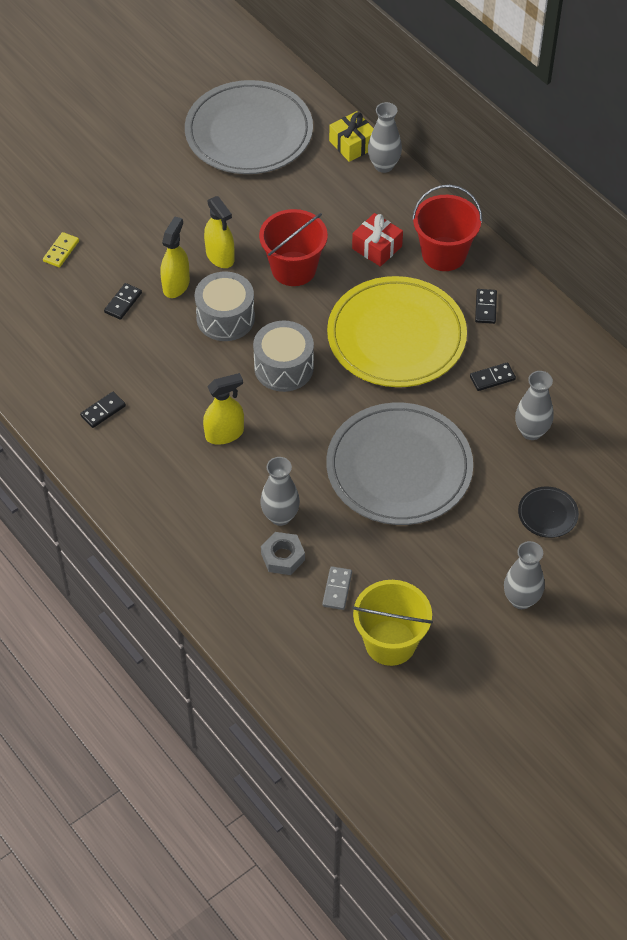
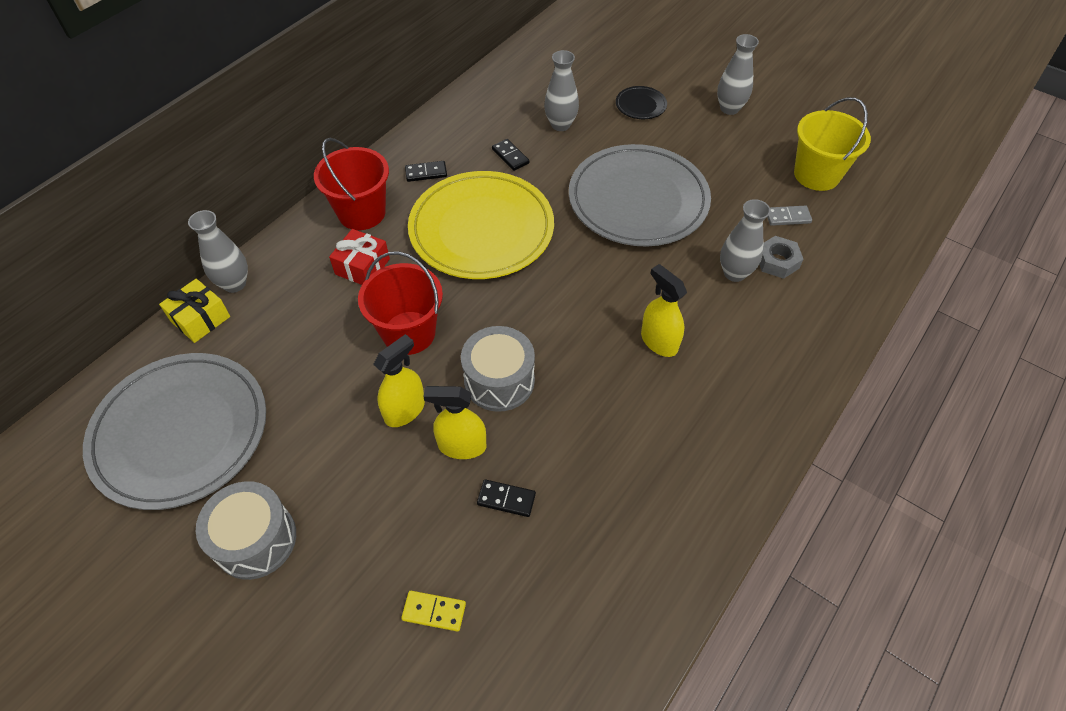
camera: 105 degrees left, 0 degrees up
black domino [80,392,126,428] -> none
grey drum [253,320,314,392] -> grey drum moved to [196,481,296,580]

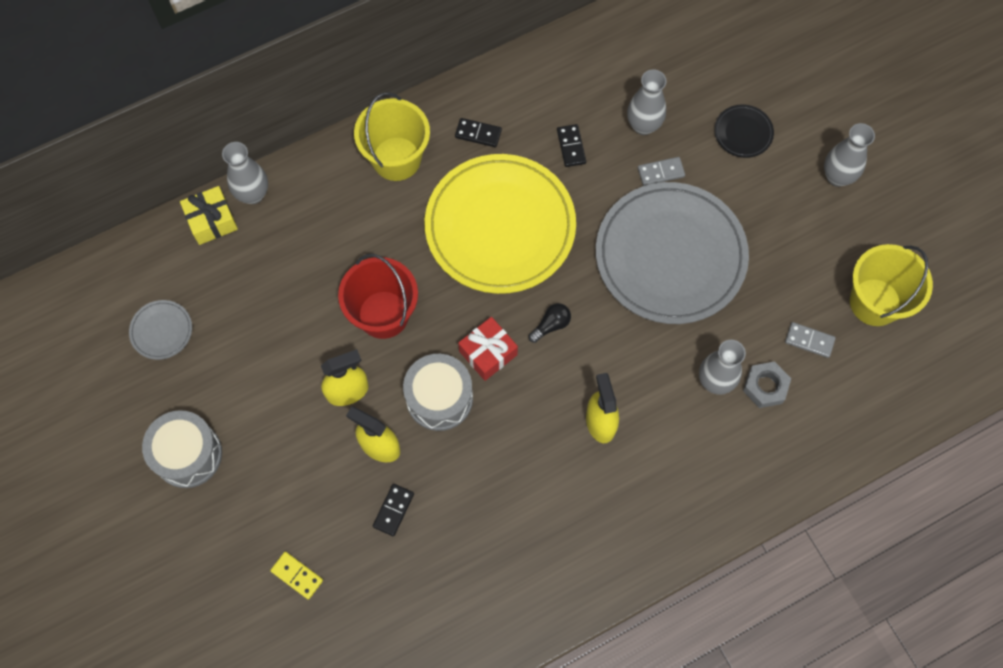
camera: 25 degrees right, 15 degrees up
grey plate [83,353,266,510] -> grey plate [129,300,192,360], size x0.40
red bucket [314,138,389,230] -> yellow bucket [354,92,430,181]
red gift [329,229,390,285] -> red gift moved to [458,317,518,381]
black domino [477,479,536,517] -> black domino turned 75 degrees clockwise [373,484,414,536]
none -> black light bulb [529,303,571,343]
none -> grey domino [638,157,685,186]

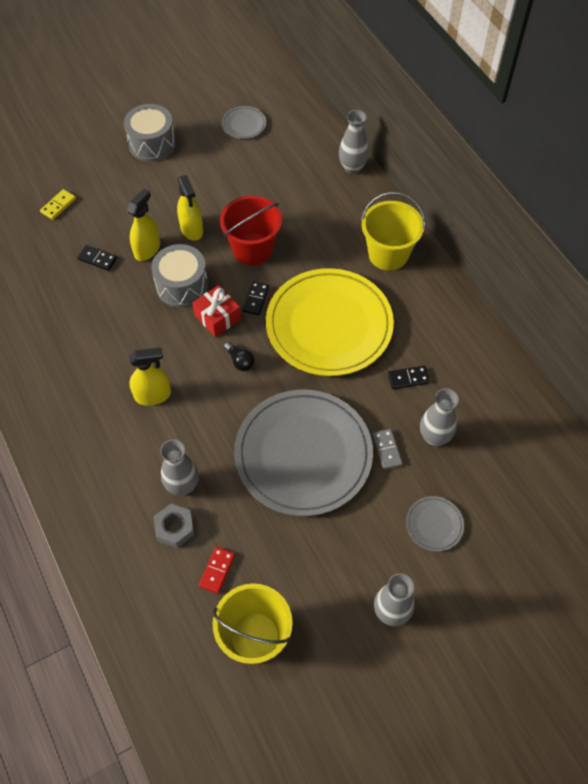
camera: 90 degrees right, 10 degrees down
yellow gift [180,186,238,245] -> none
black domino [455,118,502,147] -> black domino moved to [242,281,270,316]
black plate [714,104,774,158] -> grey plate [406,496,464,552]
grey domino [785,322,836,358] -> red domino [199,547,235,594]

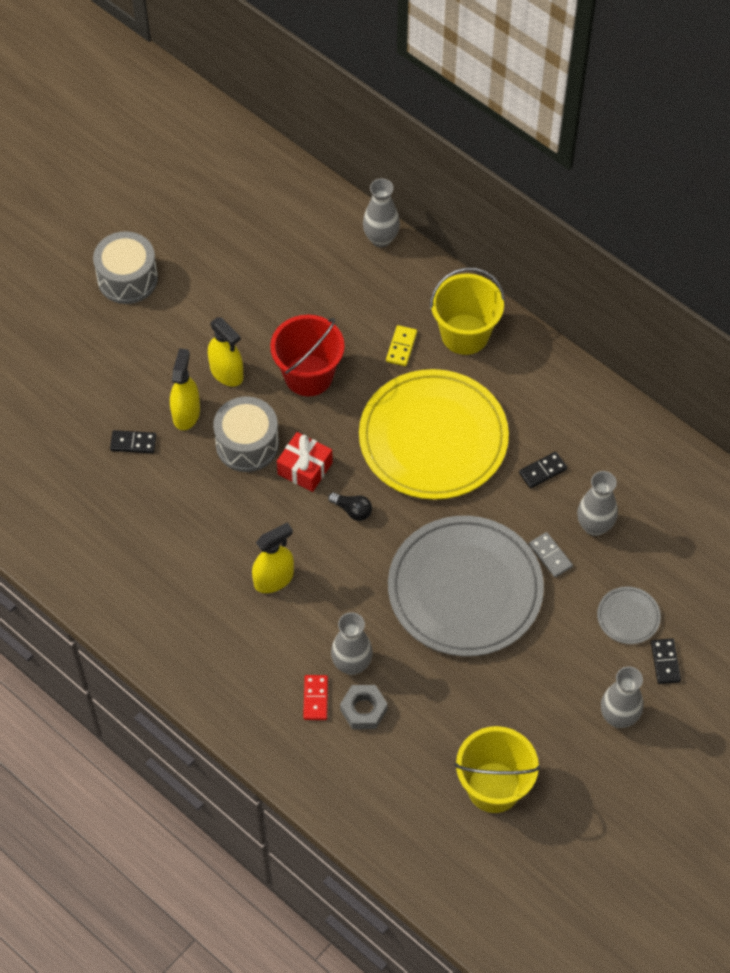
camera: 20 degrees left, 0 degrees up
yellow domino [40,189,76,220] -> yellow domino moved to [386,325,417,366]
red domino [199,547,235,594] -> red domino moved to [303,675,328,720]
grey plate [222,106,266,139] -> none
black domino [242,281,270,316] -> black domino moved to [651,638,681,684]

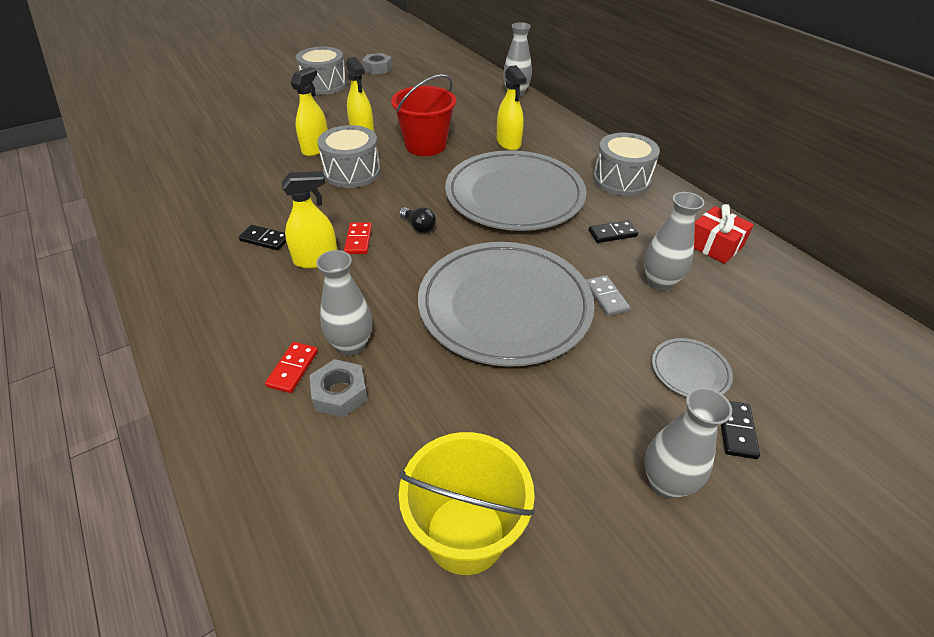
camera: 15 degrees right, 15 degrees down
black domino [110,430,156,453] -> black domino moved to [239,225,286,250]
red gift [277,432,333,492] -> red gift moved to [694,204,754,264]
yellow plate [359,369,509,500] -> grey plate [445,150,586,231]
yellow domino [386,325,417,366] -> yellow spray bottle [497,65,527,150]
yellow bucket [430,268,505,355] -> none
none -> red domino [344,222,372,254]
none -> grey nut [362,53,392,75]
none -> grey drum [593,133,660,196]

